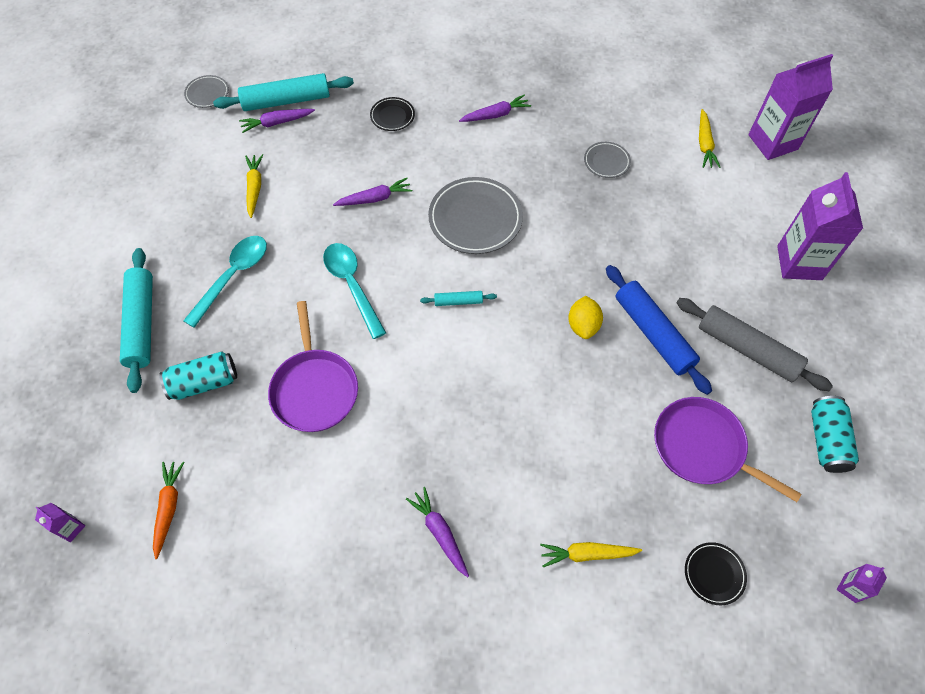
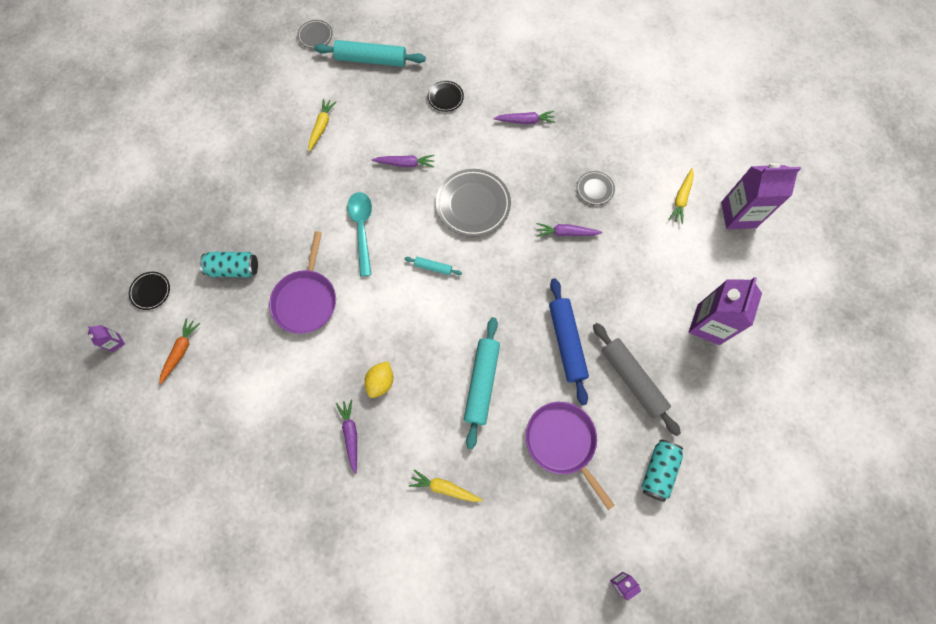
camera: 20 degrees right, 10 degrees up
turquoise rolling pin [120,248,153,393] -> turquoise rolling pin moved to [464,317,500,449]
turquoise spoon [183,236,267,328] -> none
purple carrot [239,109,315,133] -> purple carrot moved to [537,223,602,237]
yellow lemon [568,296,603,339] -> yellow lemon moved to [364,361,393,398]
black plate [685,542,747,605] -> black plate moved to [129,272,170,310]

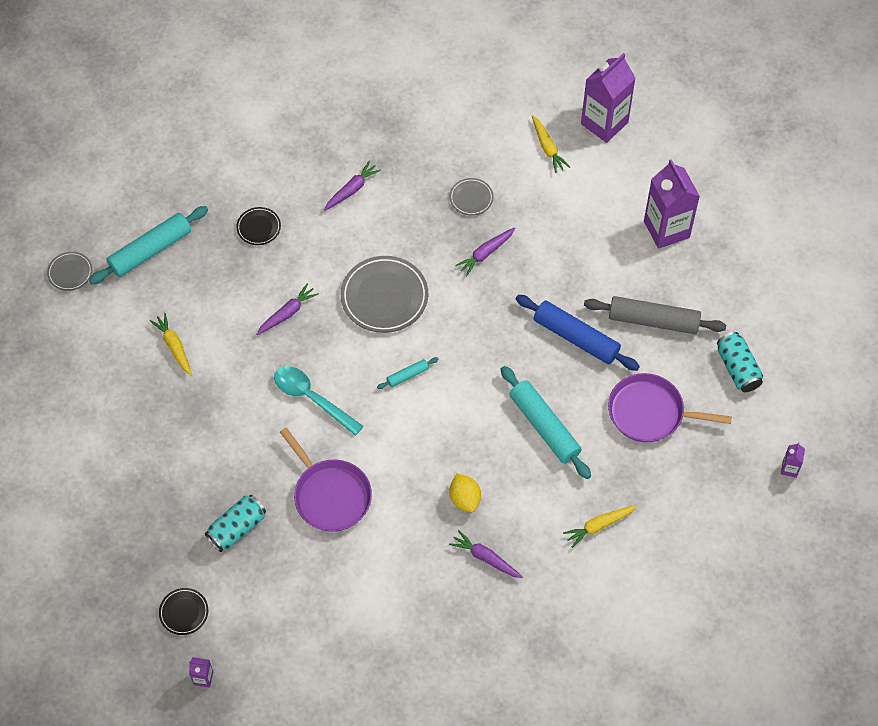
camera: 45 degrees left, 10 degrees down
orange carrot [159,318,200,385] -> none

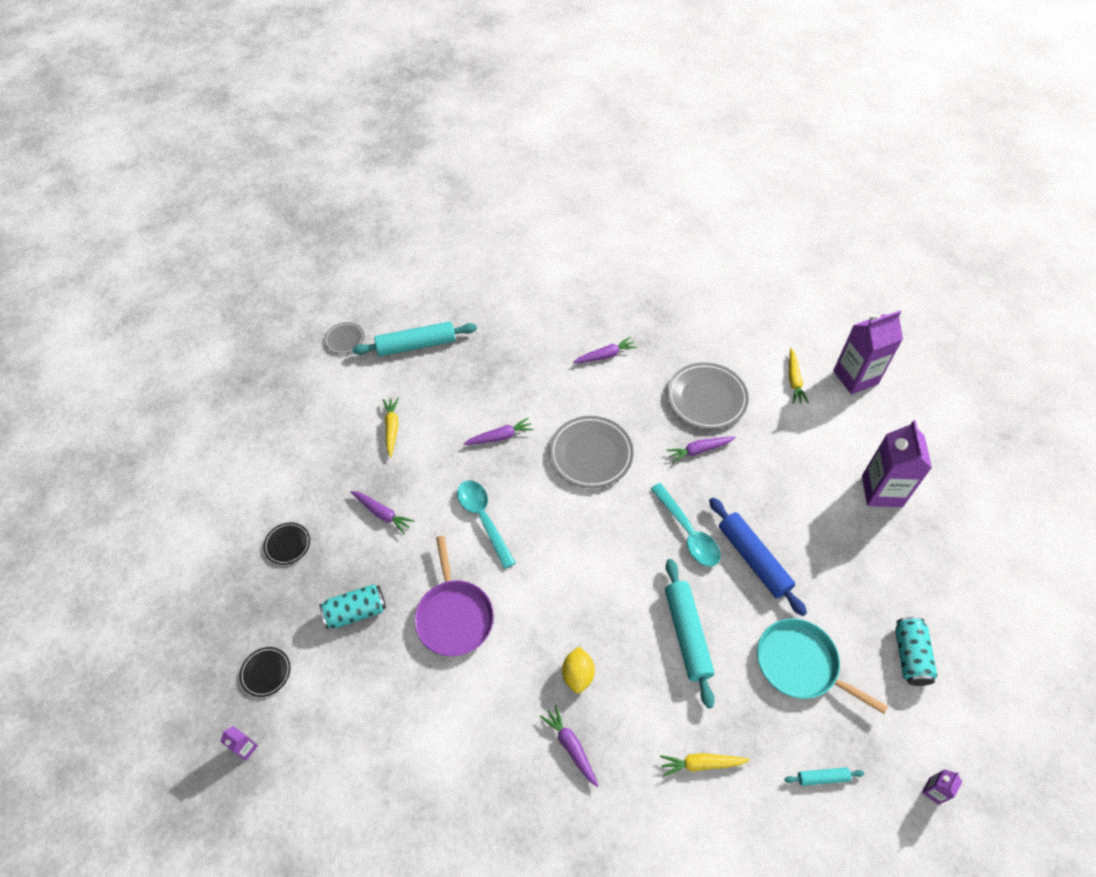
camera: 25 degrees right, 5 degrees down
black plate [236,207,281,245] -> black plate moved to [263,523,310,565]
turquoise rolling pin [377,357,439,389] -> turquoise rolling pin moved to [784,767,864,786]
grey plate [450,178,494,216] -> grey plate [667,362,749,429], size x1.94
grey rolling pin [584,296,726,334] -> none
purple pan [608,373,732,442] -> turquoise pan [757,619,888,714]
none -> purple carrot [351,491,415,534]
none -> turquoise spoon [651,483,721,567]

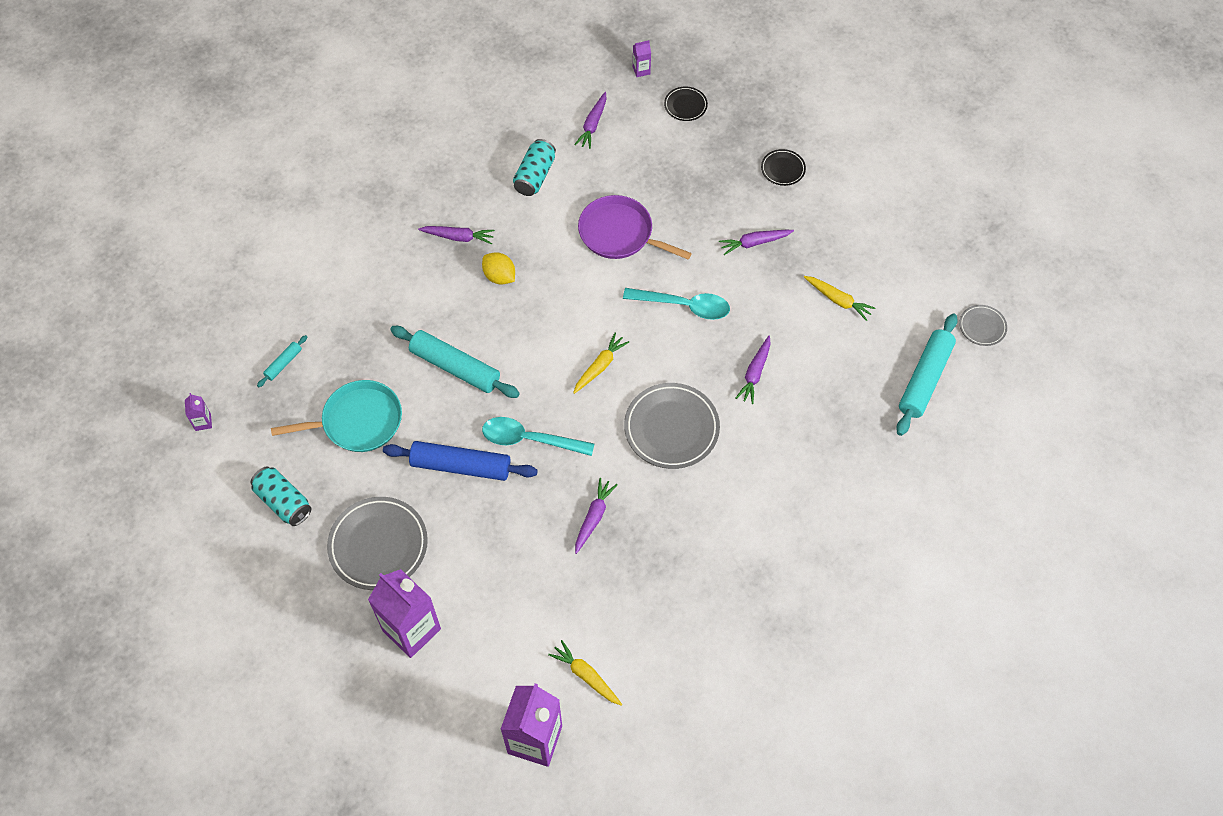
camera: 130 degrees right, 5 degrees up
turquoise can [320,584,386,629] -> turquoise can moved to [513,139,556,196]
purple carrot [573,337,637,364] -> purple carrot moved to [574,92,607,149]
yellow carrot [660,753,750,777] -> yellow carrot moved to [573,333,629,394]
grey plate [667,362,749,429] -> grey plate moved to [327,497,428,590]

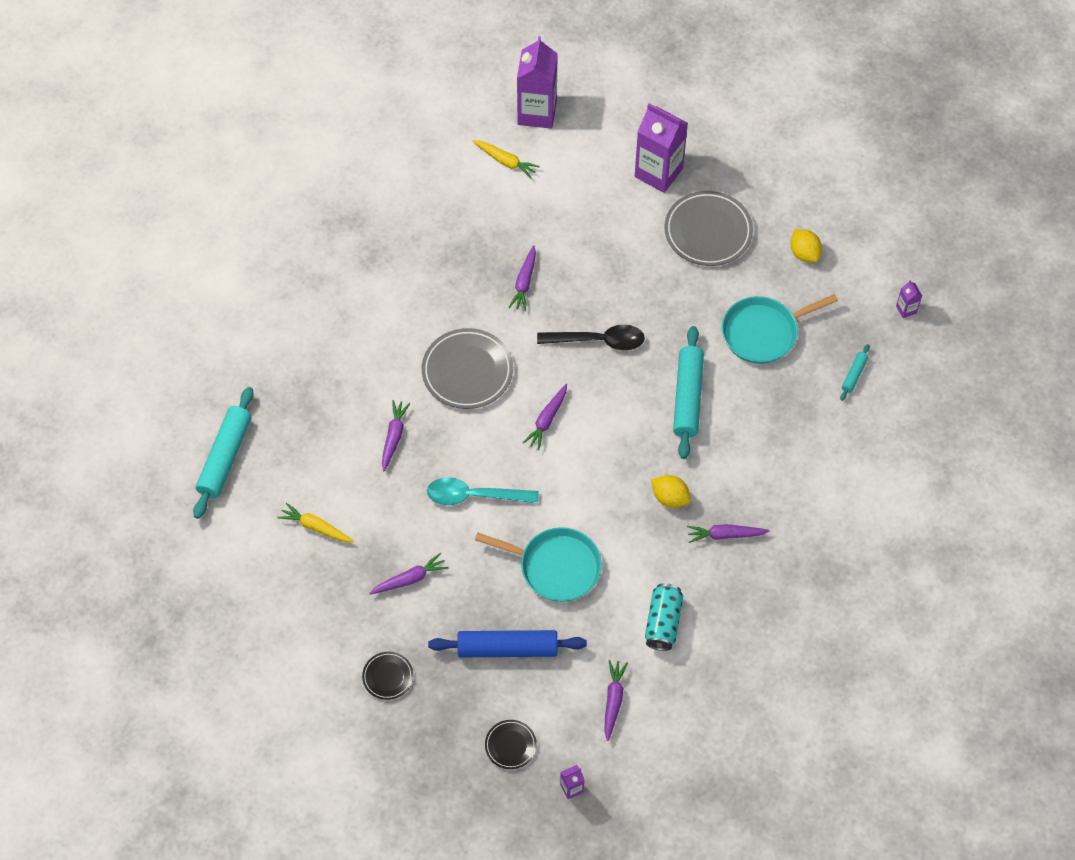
camera: 170 degrees right, 0 degrees up
turquoise can [250,467,311,526] -> yellow lemon [790,229,822,263]
blue rolling pin [383,441,538,481] -> blue rolling pin moved to [428,630,587,657]
turquoise rolling pin [390,326,520,398] -> turquoise rolling pin turned 75 degrees clockwise [673,326,704,459]
turquoise spoon [482,417,594,456] -> black spoon [537,324,645,350]
yellow carrot [573,333,629,394] -> purple carrot [523,384,567,450]
purple pan [578,195,692,259] -> turquoise pan [475,527,602,602]
grey plate [959,305,1007,346] -> none

